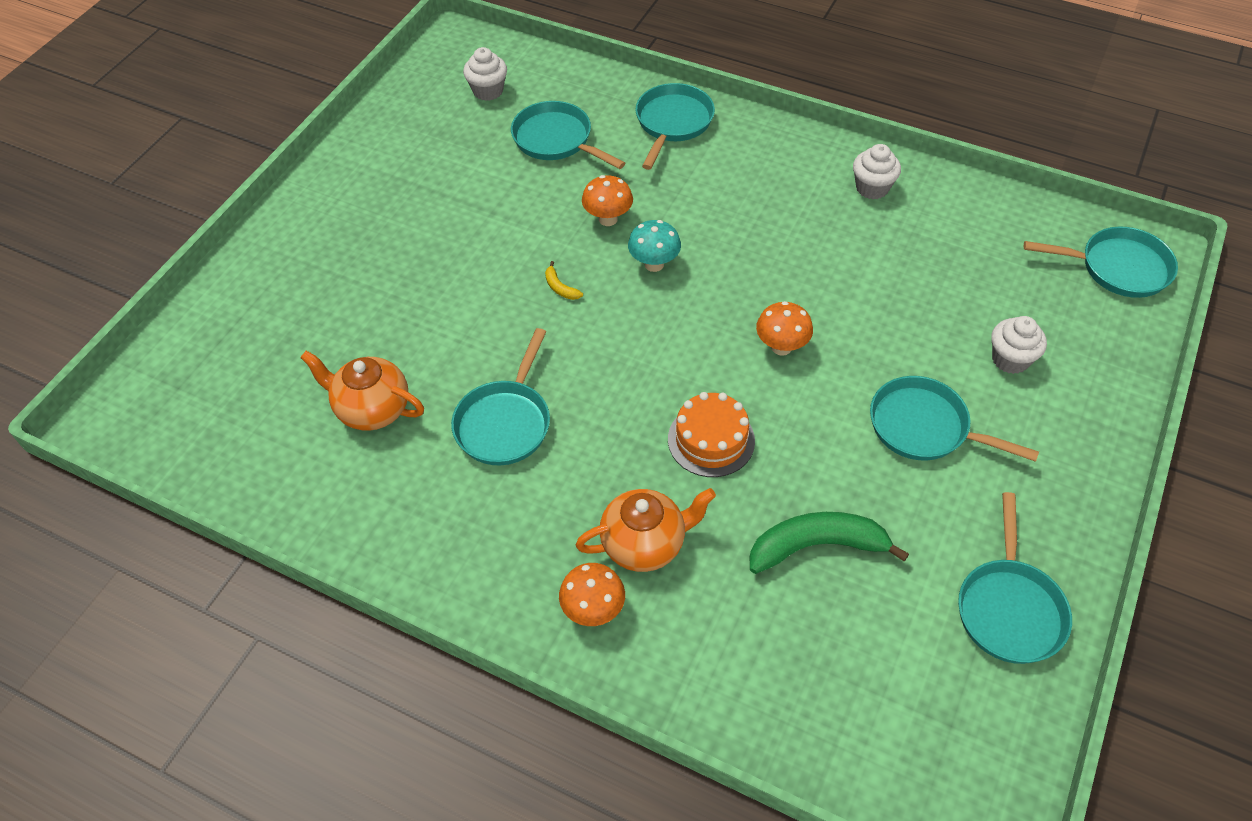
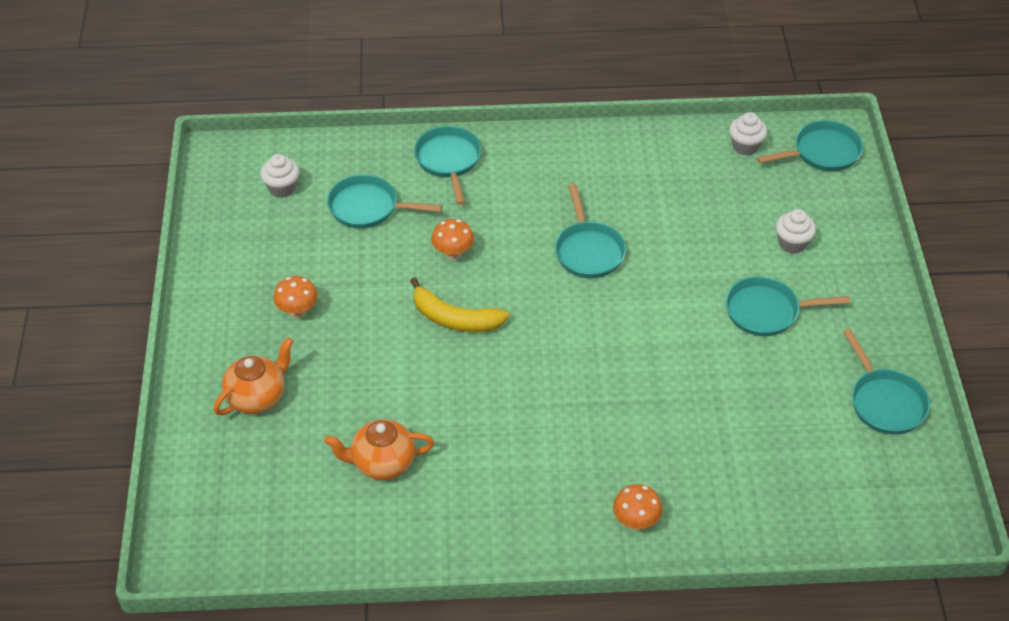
camera: 30 degrees left, 5 degrees down
turquoise pan [451,328,550,465] -> turquoise pan moved to [555,184,626,278]
yellow banana [545,261,583,300] -> yellow banana [410,277,509,332], size x2.35
orange teapot [576,488,716,572] -> orange teapot moved to [213,337,293,415]
turquoise mushroom [628,220,681,272] -> none
orange cake [668,392,755,477] -> none
green banana [750,512,909,574] -> none
orange mushroom [756,301,813,356] -> orange mushroom moved to [273,276,318,318]
white cupcake [853,144,901,199] -> white cupcake moved to [729,112,767,156]

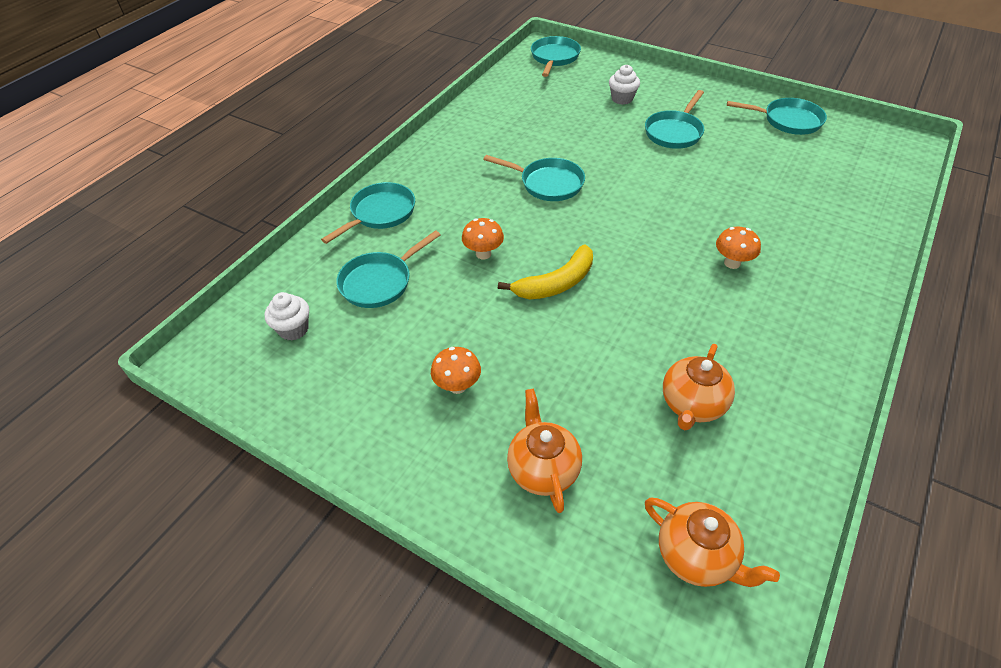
camera: 55 degrees left, 0 degrees up
turquoise pan [414,126,481,205] -> turquoise pan turned 105 degrees clockwise [321,182,415,244]
orange mushroom [613,484,662,530] -> orange mushroom moved to [716,226,761,269]
white cupcake [729,112,767,156] -> none
none -> orange teapot [645,497,780,587]

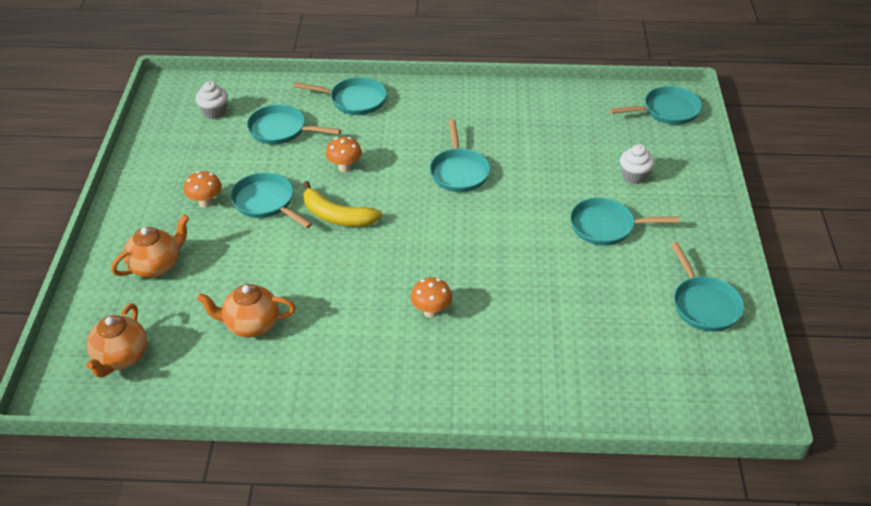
camera: 60 degrees right, 5 degrees down
none -> turquoise pan [231,172,312,228]

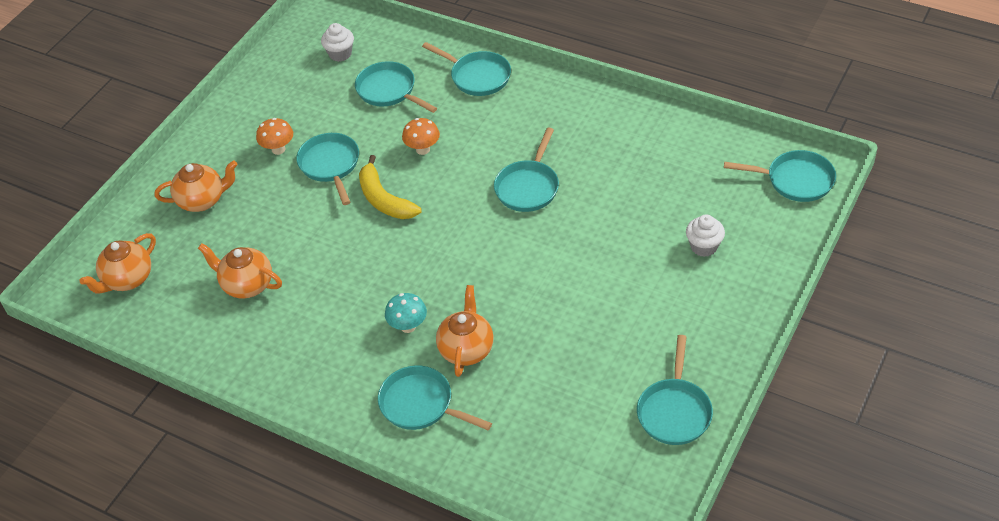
camera: 30 degrees right, 5 degrees up
orange mushroom [410,277,452,318] -> turquoise mushroom [385,293,427,333]
turquoise pan [570,198,680,246] -> turquoise pan moved to [378,365,492,430]
none -> orange teapot [436,285,494,377]

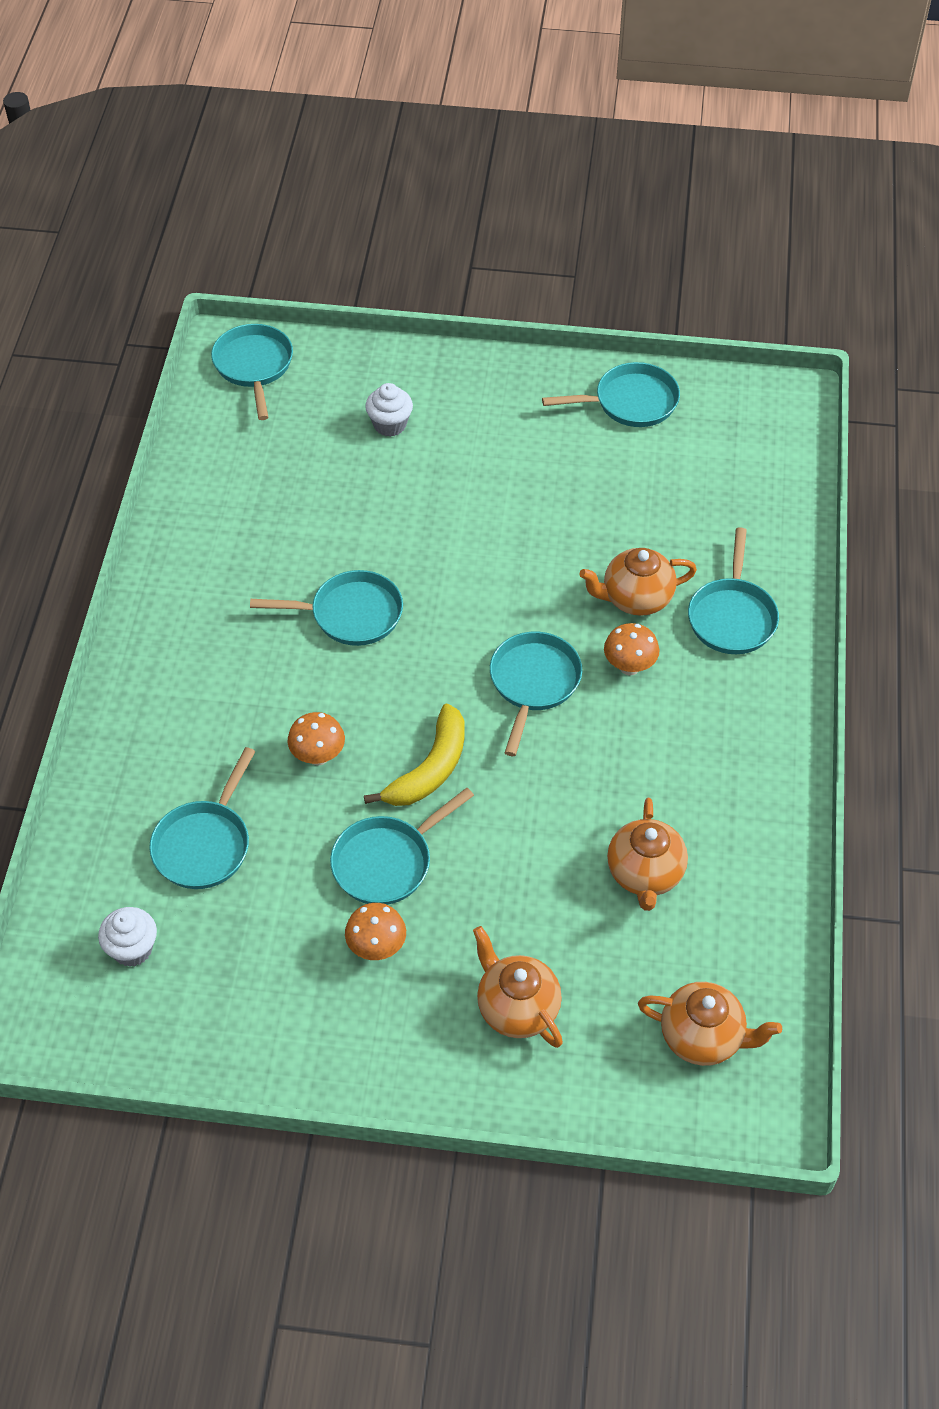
camera: 115 degrees left, 5 degrees up
turquoise mushroom [385,293,427,333] -> orange mushroom [604,623,660,676]
turquoise pan [422,42,511,96] -> turquoise pan moved to [490,632,583,756]

